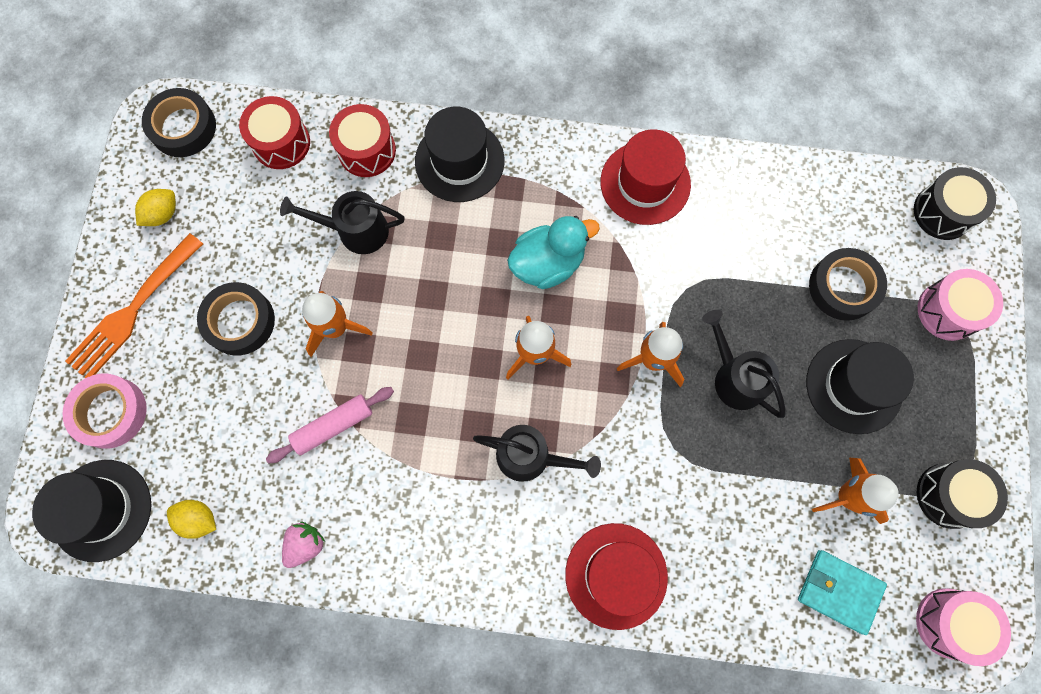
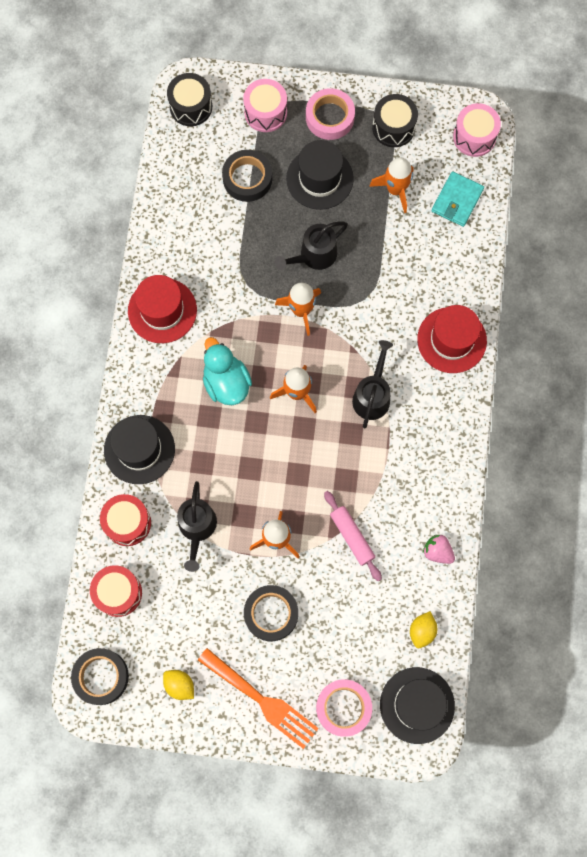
camera: 90 degrees left, 0 degrees up
none -> pink tape [306,88,355,140]

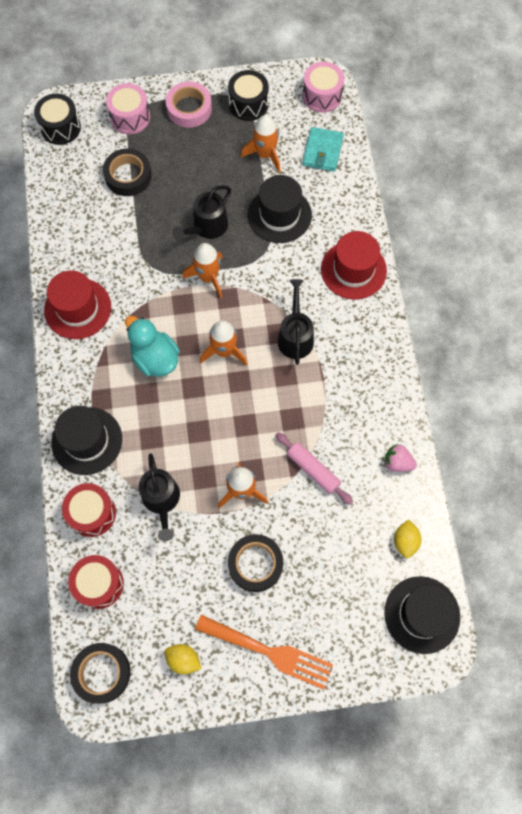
camera: 15 degrees left, 5 degrees down
black hat [286,140,354,210] -> black hat moved to [248,175,312,243]
pink tape [316,679,372,737] -> none

